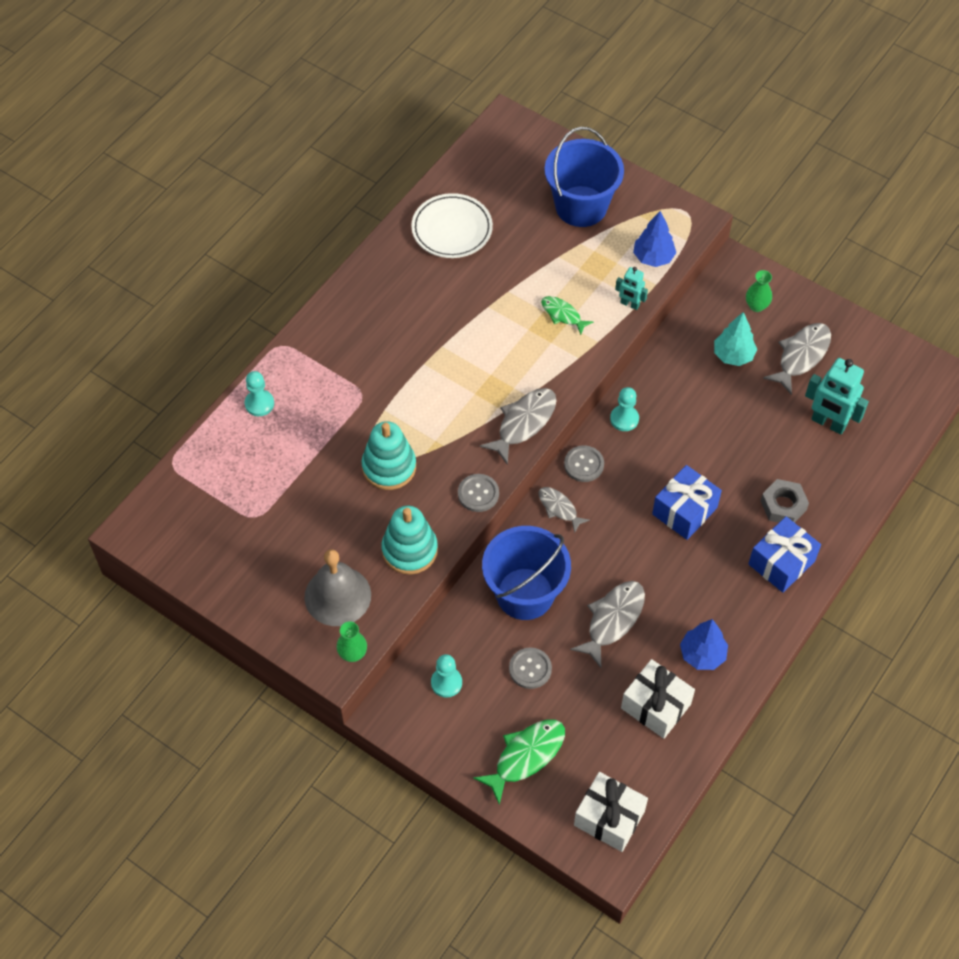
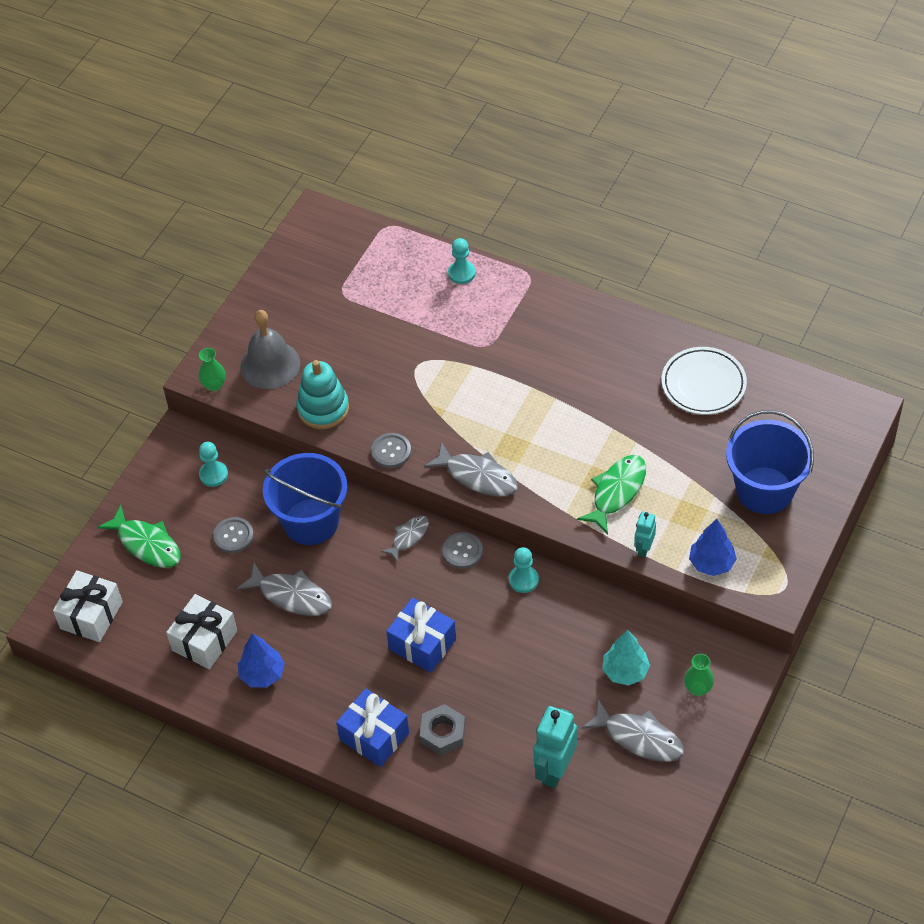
camera: 85 degrees right, 5 degrees down
turquoise stacking toy [361,421,416,490] -> none
green fish [541,296,593,335] -> green fish [577,455,646,534], size x1.63

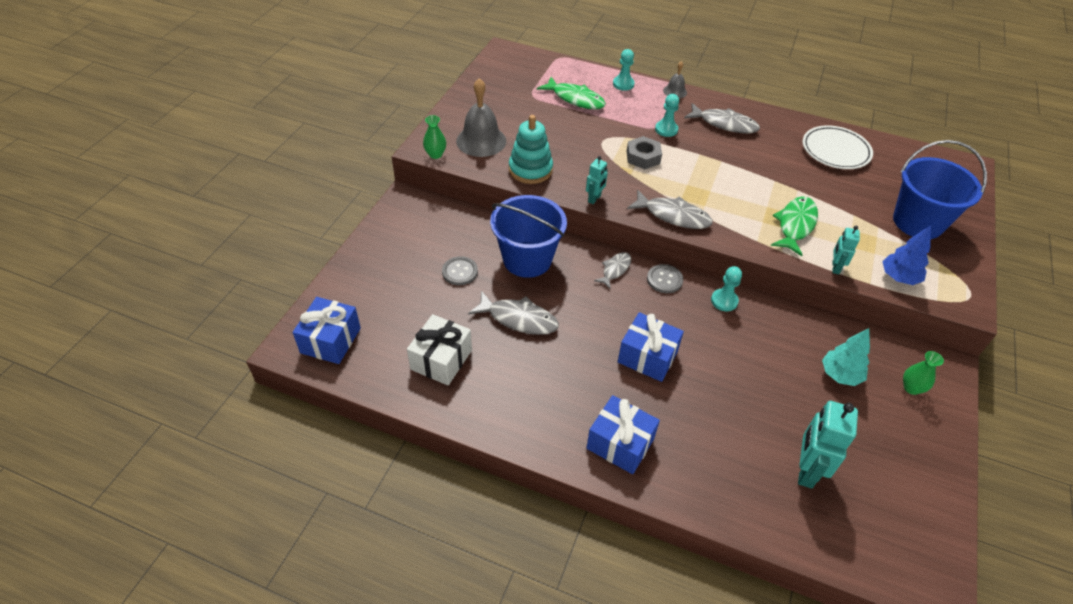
camera: 10 degrees left, 5 degrees down
white gift [53,570,123,642] -> blue gift [293,297,361,364]
green fish [97,505,181,568] -> green fish moved to [537,77,606,109]
turquoise pawn [199,442,228,487] -> turquoise pawn moved to [655,94,679,137]
blue tree [238,633,285,687] -> none
grey button [371,433,411,468] -> turquoise robot [586,156,607,204]
grey nut [420,704,465,756] -> grey nut moved to [627,136,662,169]
grey fish [582,699,684,761] -> grey fish moved to [684,103,760,133]
none -> grey bell [663,61,687,99]

